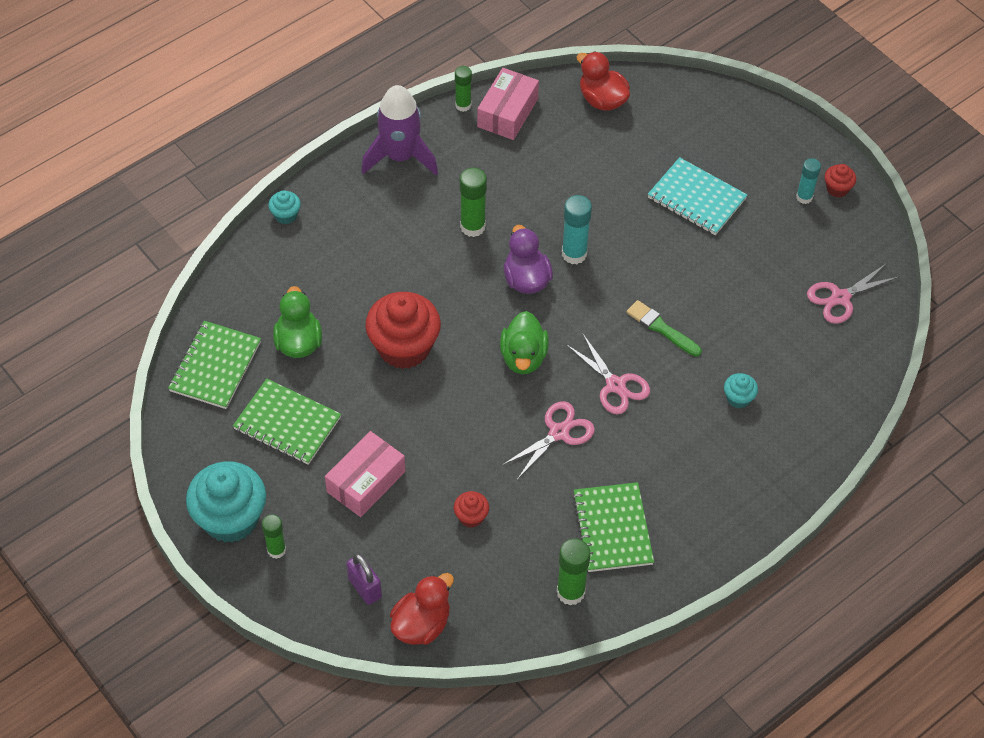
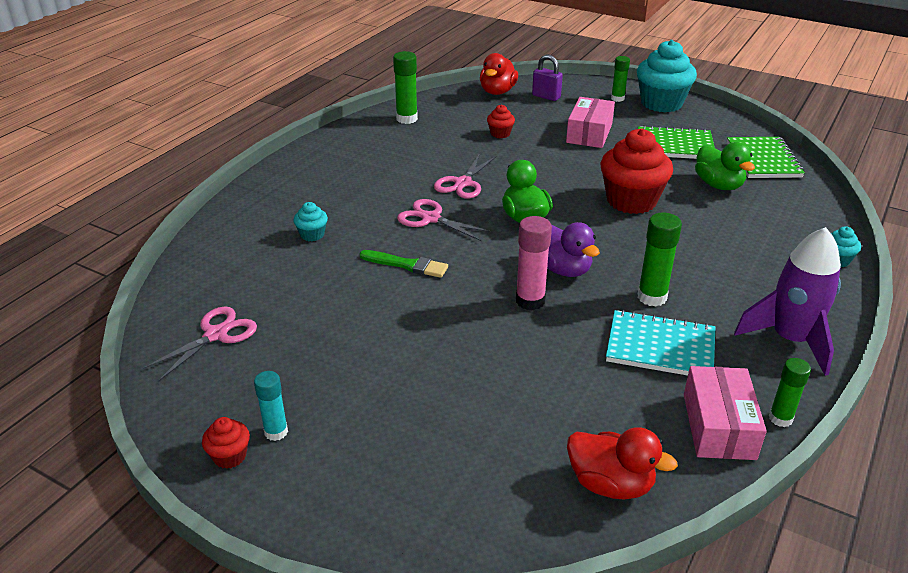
camera: 160 degrees right, 20 degrees down
turquoise glue stick [562,195,592,264] -> pink glue stick [516,216,552,310]
green notebook [572,482,654,572] -> none
turquoise notebook [648,157,747,235] -> turquoise notebook moved to [606,310,715,376]

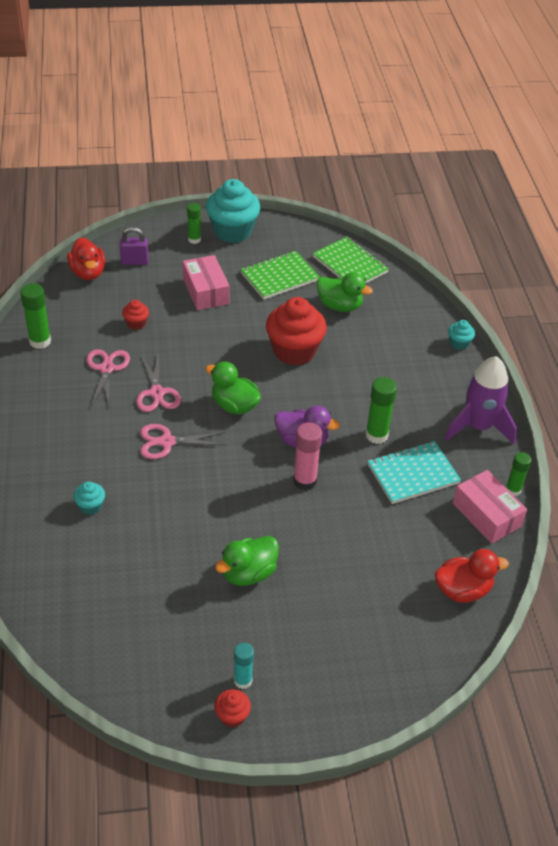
camera: 40 degrees left, 10 degrees up
pink scissors [142,307,257,382] -> pink scissors moved to [86,349,130,407]
green brush [359,250,448,278] -> none
none -> green duck [215,536,279,586]

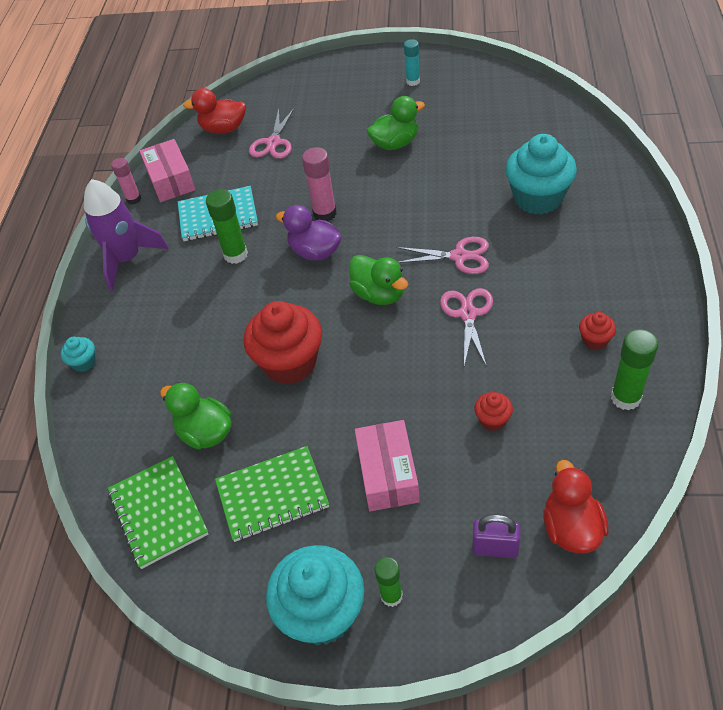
camera: 160 degrees left, 5 degrees up
turquoise cupcake [73,482,105,515] -> turquoise cupcake [505,134,577,215], size x2.21
pink scissors [86,349,130,407] -> pink scissors moved to [249,107,295,159]
red cupcake [215,689,251,727] -> red cupcake moved to [579,312,616,350]
green glue stick [506,452,531,496] -> pink glue stick [111,158,141,205]

